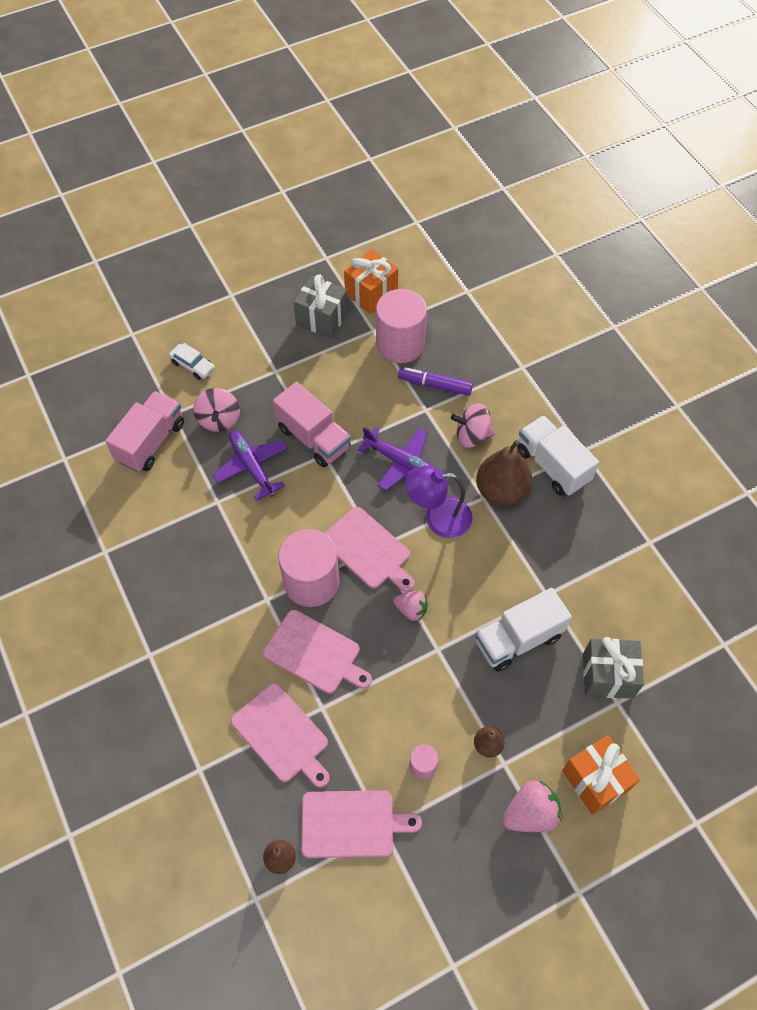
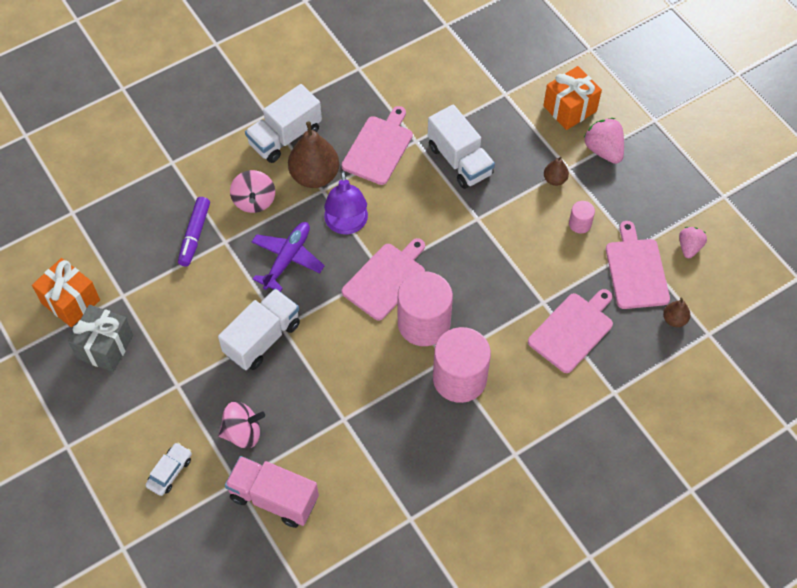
camera: 95 degrees left, 0 degrees up
purple plane [212,430,288,501] -> none
pink cutting board [263,610,372,694] -> pink cutting board moved to [341,106,413,185]
pink truck [273,382,351,467] -> white truck [218,289,300,370]
pink cylinder [376,289,427,363] -> pink cylinder moved to [433,327,491,403]
pink strawberry [393,591,428,621] -> pink strawberry moved to [679,227,707,258]
grey gift [583,637,644,699] -> none

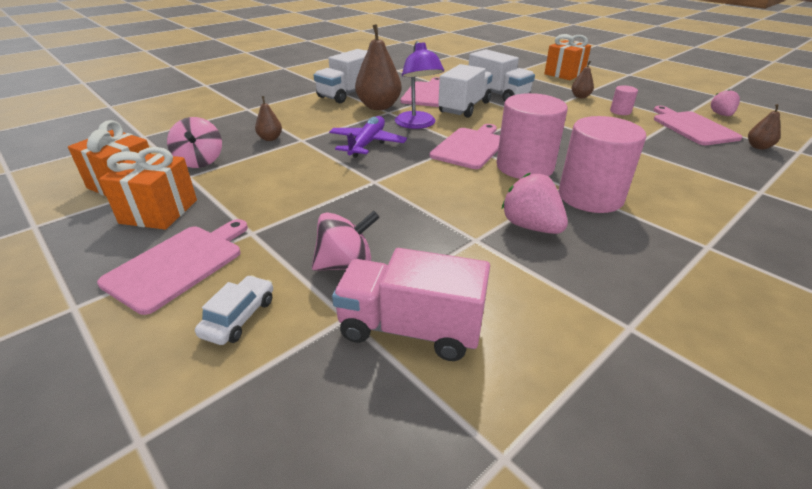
camera: 10 degrees left, 25 degrees down
grey gift [68,305,133,372] -> orange gift [99,147,197,230]
purple marker [178,197,210,267] -> brown pear [255,96,282,141]
white truck [218,289,300,370] -> white truck moved to [438,64,493,118]
pink spinning top [230,170,275,213] -> pink spinning top moved to [167,117,222,168]
pink cutting board [528,289,613,373] -> pink cutting board moved to [97,219,248,315]
pink strawberry [584,118,624,164] -> pink strawberry moved to [502,173,568,234]

